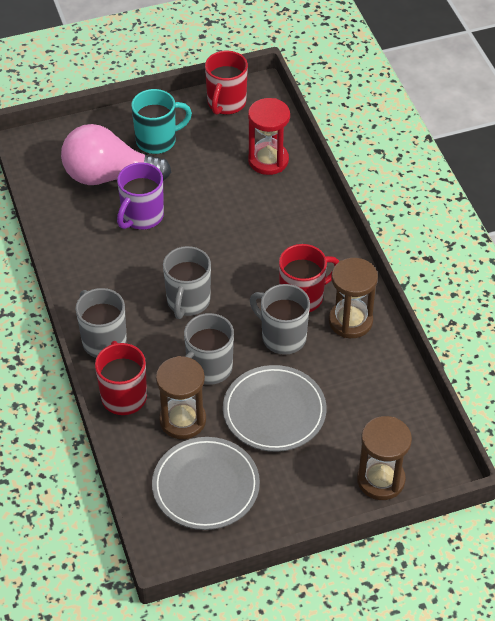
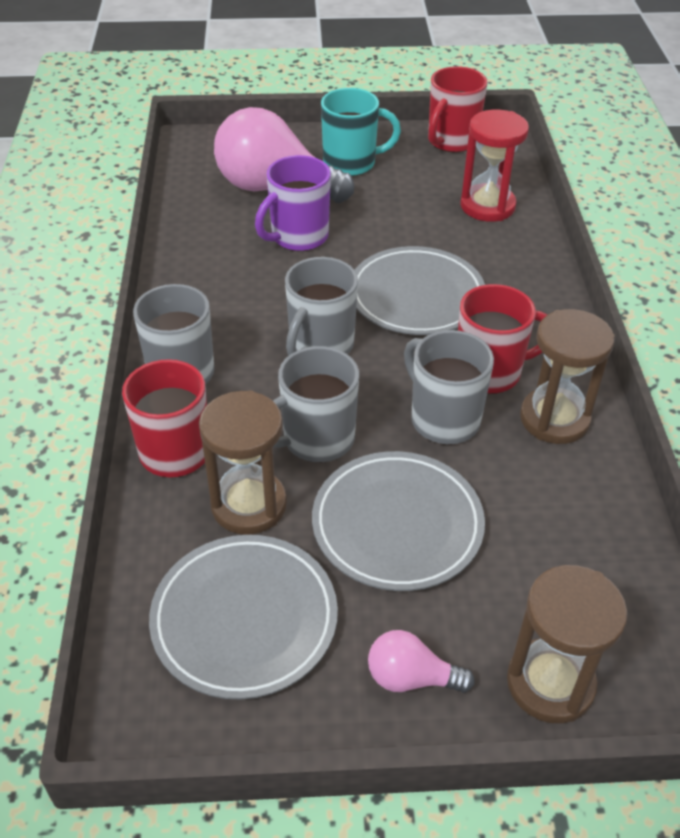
camera: 15 degrees right, 5 degrees down
none -> grey plate [355,246,485,335]
none -> pink light bulb [368,630,475,693]

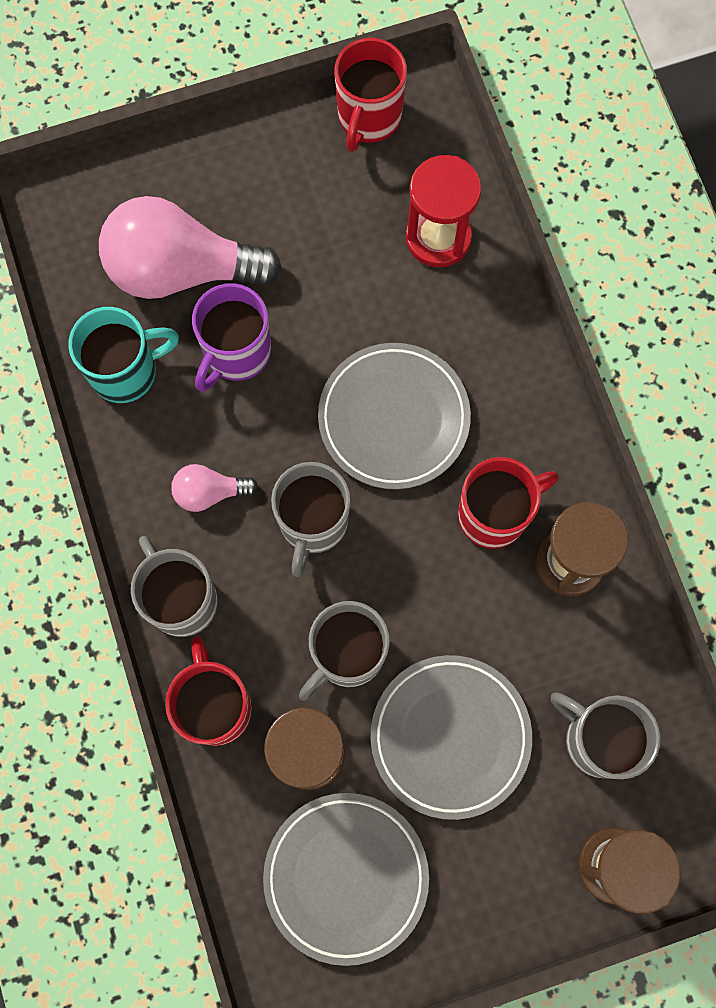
camera: 15 degrees left, 30 degrees up
turquoise mug [321,88,401,176] -> turquoise mug moved to [68,307,179,403]
pink light bulb [368,630,475,693] -> pink light bulb moved to [171,464,258,512]
grey mug [404,330,494,445] -> grey mug moved to [551,692,660,779]

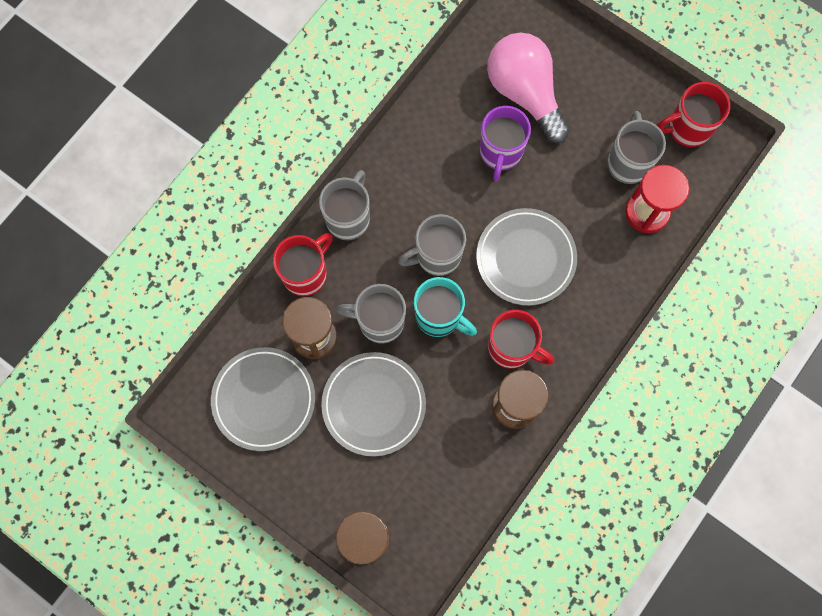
camera: 55 degrees right, 0 degrees up
turquoise mug [68,307,179,403] -> turquoise mug moved to [414,277,477,337]
pink light bulb [171,464,258,512] -> none
purple mug [192,283,271,392] -> purple mug turned 75 degrees counterclockwise [480,106,531,181]
grey mug [551,692,660,779] -> grey mug moved to [607,111,666,184]

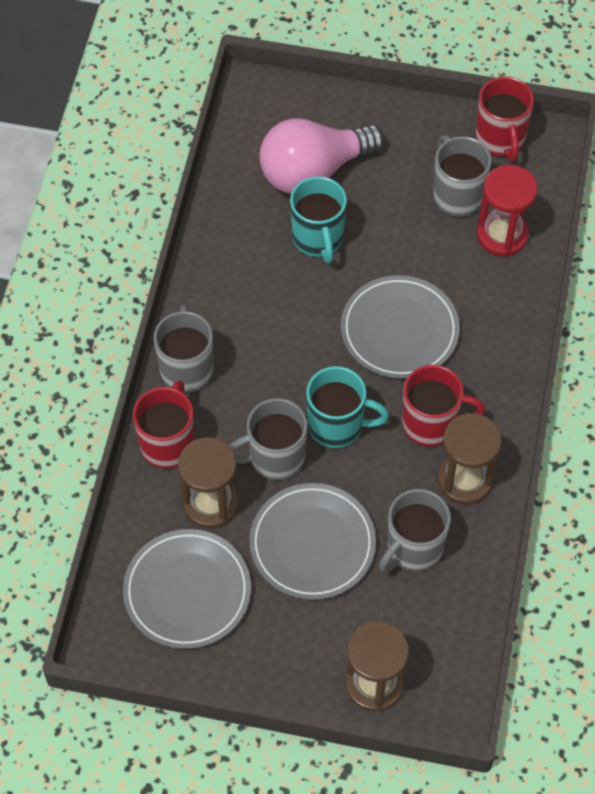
camera: 25 degrees left, 15 degrees down
grey mug [398,214,466,276] -> grey mug moved to [379,489,451,573]
purple mug [480,106,531,181] -> turquoise mug [290,176,347,263]
pink light bulb [487,33,570,143] -> pink light bulb turned 60 degrees counterclockwise [259,118,384,194]
red mug [657,82,730,147] -> red mug turned 60 degrees counterclockwise [476,77,534,161]

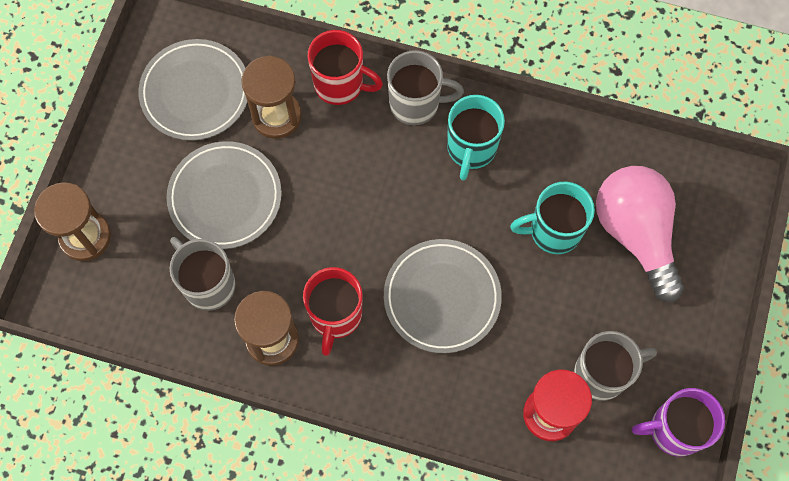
camera: 95 degrees right, 10 degrees up
grey mug [229,398,307,480] -> none
turquoise mug [306,366,389,448] -> turquoise mug moved to [447,95,505,181]
red mug [476,77,534,161] -> purple mug [632,388,725,457]

